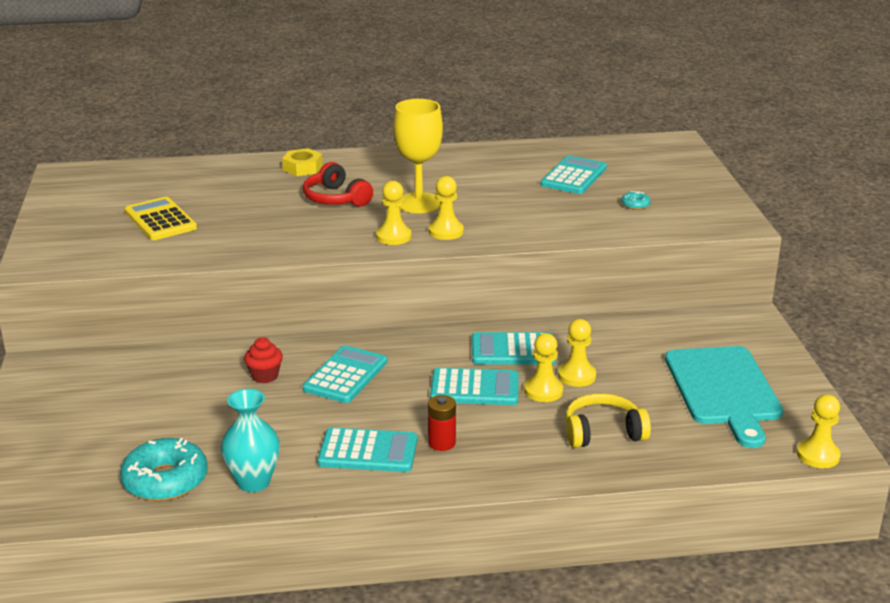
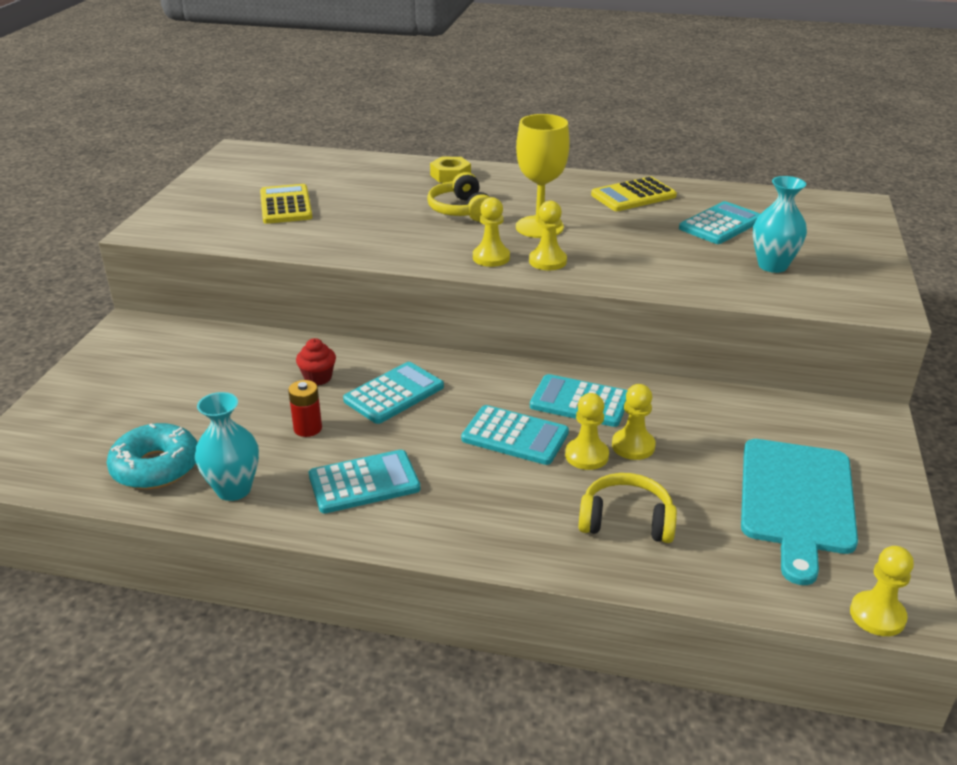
camera: 20 degrees right, 5 degrees up
red headphones [303,162,373,207] -> yellow headphones [427,172,490,222]
turquoise calculator [318,427,417,472] -> turquoise calculator turned 45 degrees counterclockwise [309,450,421,514]
red battery [428,395,456,451] -> red battery moved to [288,380,322,437]
turquoise donut [621,191,651,210] -> turquoise vase [753,176,807,273]
none -> yellow calculator [591,176,677,211]

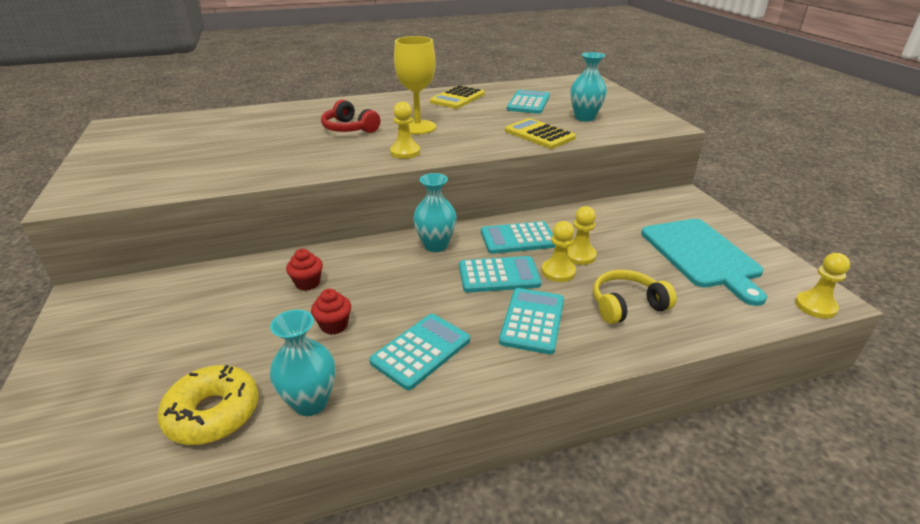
camera: 30 degrees left, 0 degrees up
turquoise donut [107,423,197,489] -> yellow donut [157,365,258,445]
yellow calculator [260,184,312,224] -> yellow calculator moved to [505,118,576,149]
red battery [288,380,322,437] -> red cupcake [311,289,351,335]
turquoise calculator [343,362,444,424] -> turquoise calculator moved to [499,288,564,355]
yellow headphones [427,172,490,222] -> red headphones [321,100,380,133]
yellow nut [430,157,471,183] -> none
yellow pawn [529,201,567,270] -> none
none -> turquoise vase [413,173,457,252]

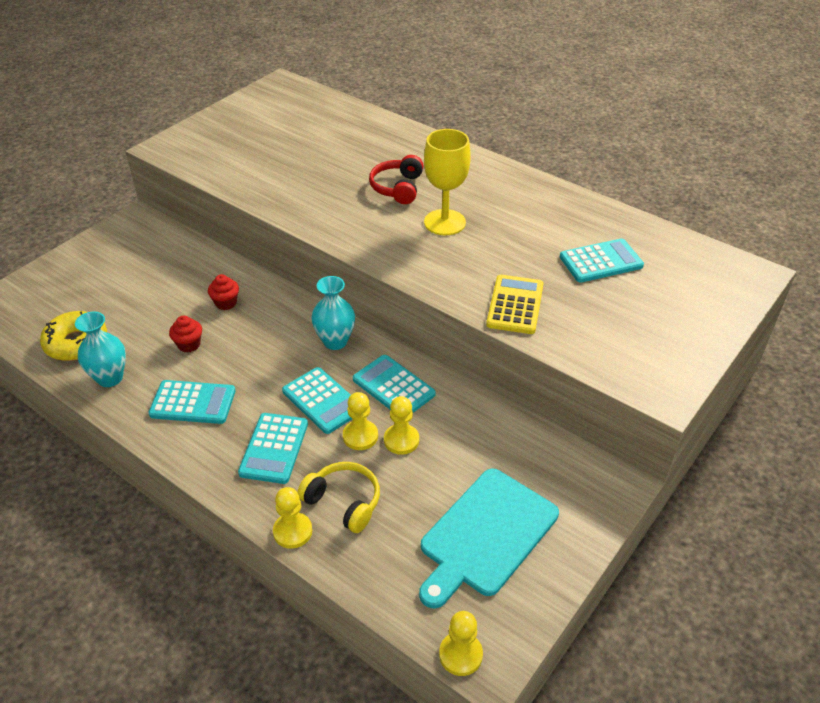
camera: 55 degrees right, 10 degrees up
yellow pawn [390,102,420,159] -> yellow pawn moved to [273,487,312,549]
yellow calculator [430,85,485,109] -> none
turquoise calculator [499,288,564,355] -> turquoise calculator turned 120 degrees clockwise [238,413,308,484]
turquoise vase [570,52,607,122] -> none

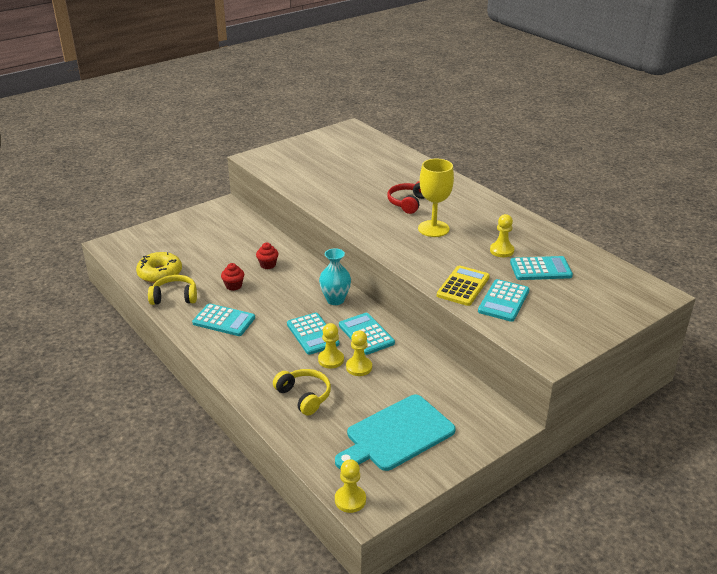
camera: 15 degrees right, 10 degrees down
turquoise vase [75,312,126,387] -> yellow headphones [148,275,197,305]
turquoise calculator [238,413,308,484] -> turquoise calculator moved to [478,279,529,322]
yellow pawn [273,487,312,549] -> yellow pawn moved to [490,214,514,257]

